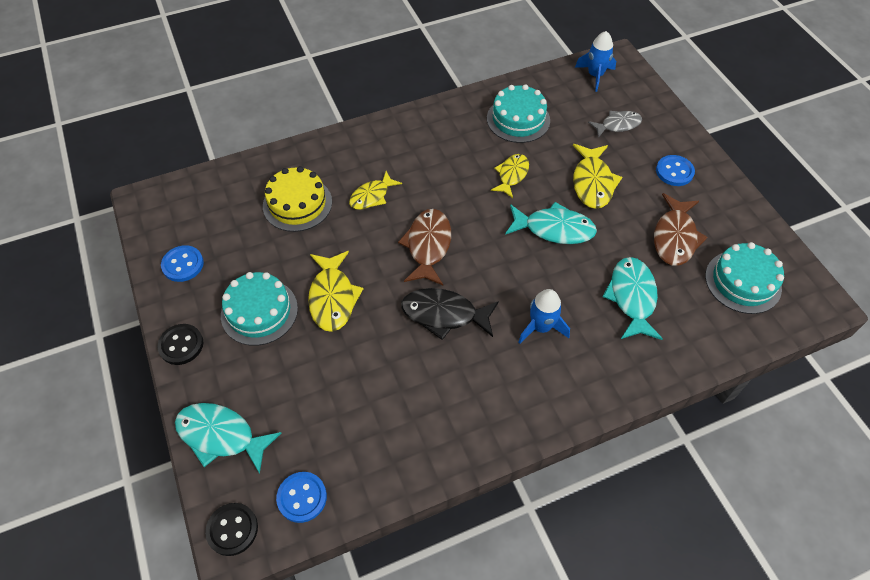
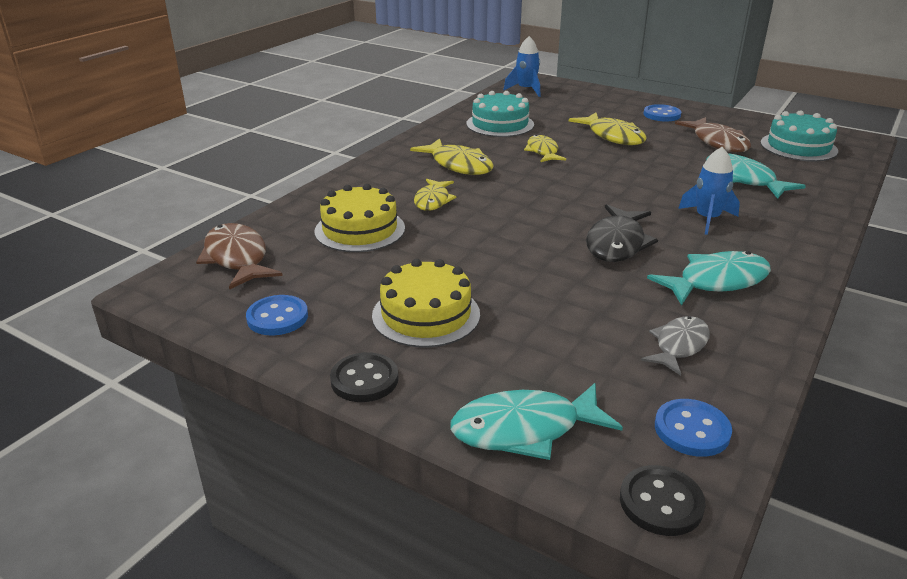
camera: 35 degrees left, 25 degrees down
turquoise cake [221,272,298,346] -> yellow cake [372,259,480,347]
yellow fish [308,251,363,332] -> yellow fish moved to [410,138,494,175]
brown fish [398,209,451,285] -> brown fish moved to [196,223,283,290]
black fish [401,288,499,340] -> black fish turned 45 degrees counterclockwise [586,204,658,262]
turquoise fish [505,202,597,244] -> turquoise fish moved to [647,251,771,306]
grey fish [588,111,642,138] -> grey fish moved to [641,316,710,376]

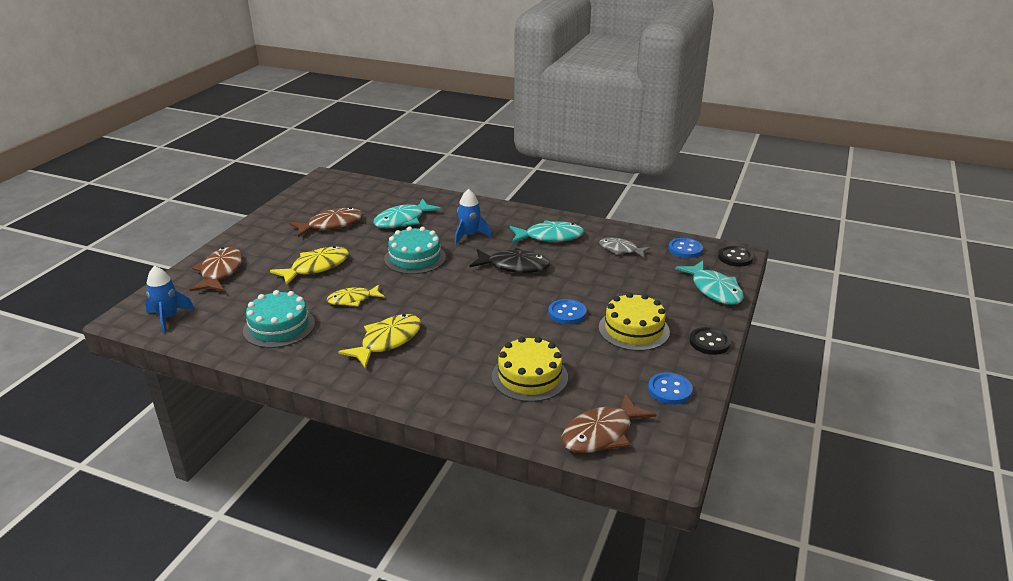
camera: 100 degrees left, 0 degrees up
yellow fish [414,179,457,211] -> none
blue button [643,104,681,122] -> blue button moved to [548,299,587,324]
turquoise fish [647,251,771,306] -> turquoise fish turned 120 degrees clockwise [510,220,584,243]
turquoise cake [761,110,838,161] -> turquoise cake moved to [384,227,446,274]
none -> brown fish [189,247,243,292]

